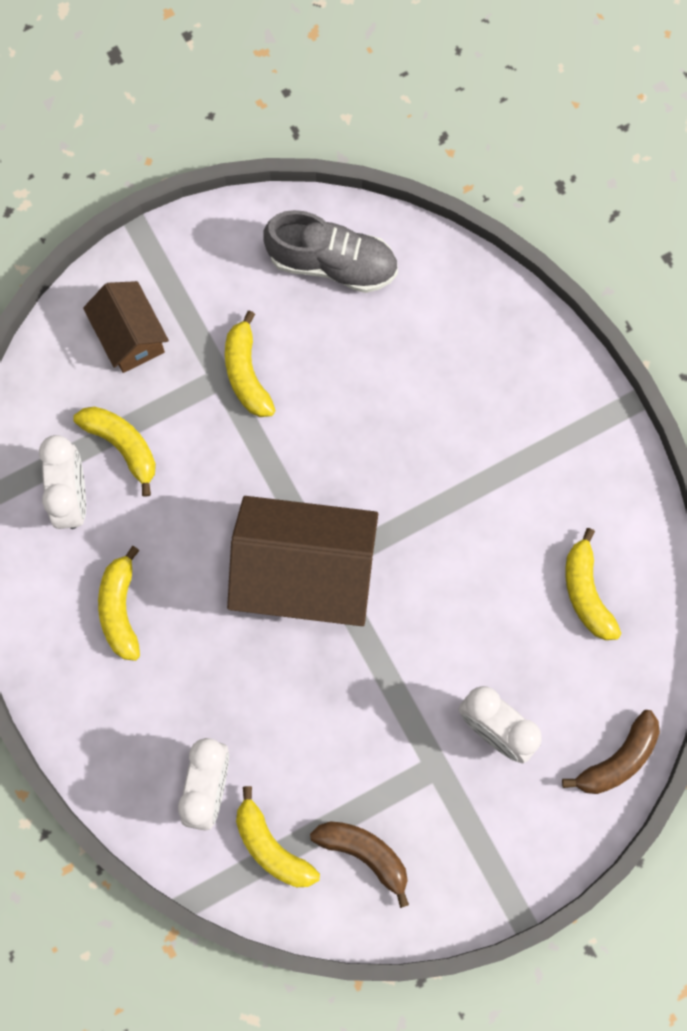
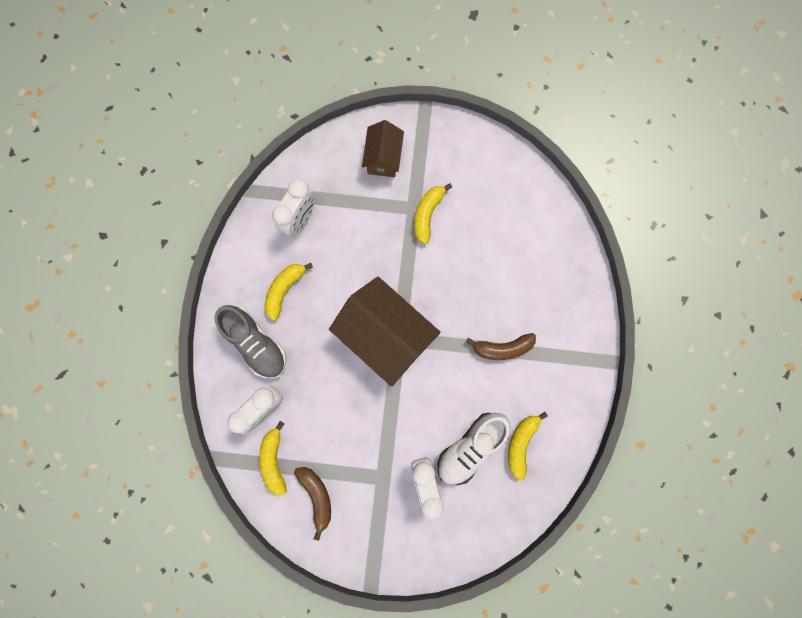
camera: 35 degrees right, 5 degrees up
yellow banana [73,406,156,497] -> none
grey shoe [263,210,398,293] -> grey shoe moved to [214,305,286,379]
brown banana [562,710,660,794] -> brown banana moved to [466,333,536,360]
none -> white shoe [438,413,510,485]

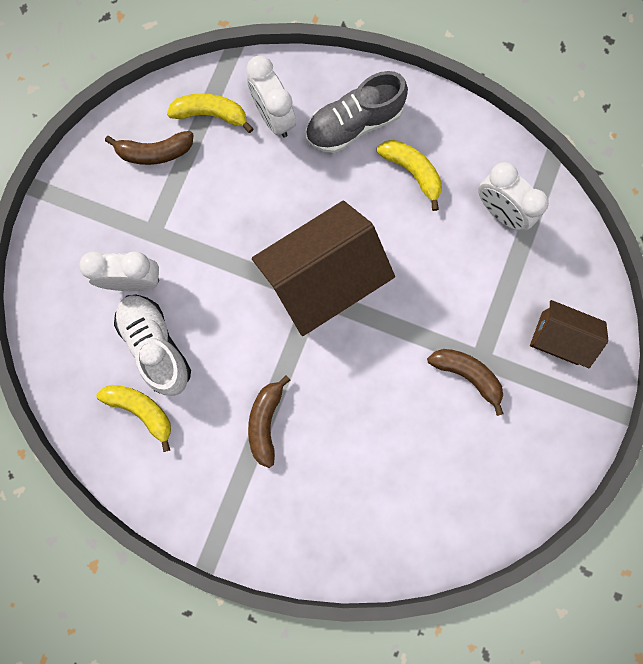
camera: 105 degrees right, 0 degrees up
yellow banana [414,183,452,244] -> brown banana [427,349,504,416]

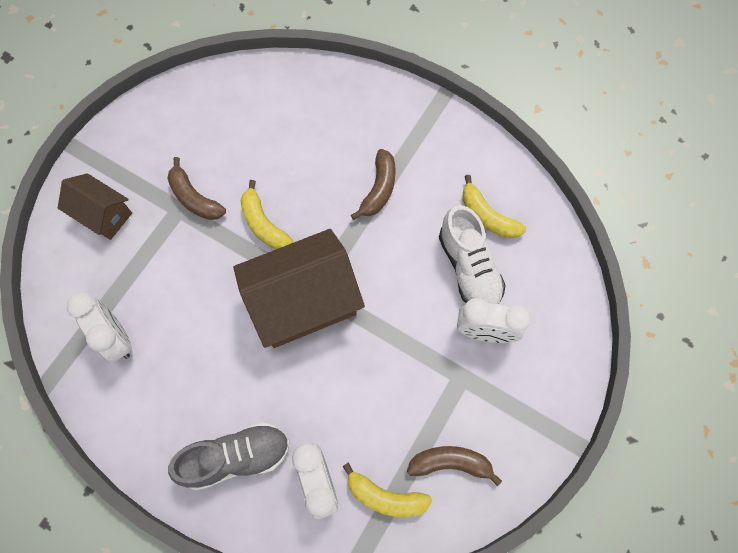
camera: 170 degrees left, 10 degrees down
yellow banana [377,140,442,211] -> yellow banana moved to [241,180,293,249]

